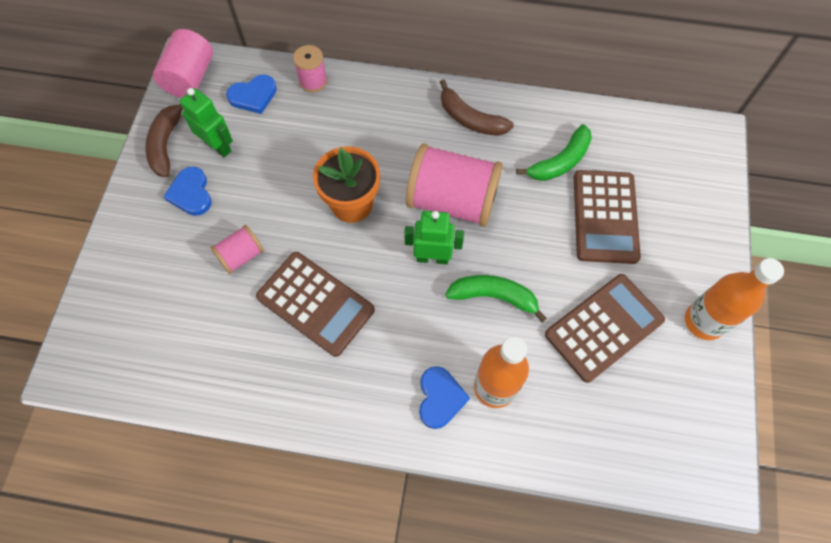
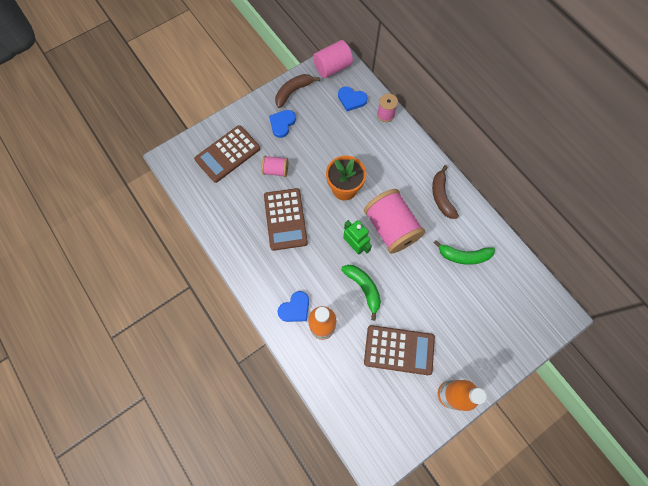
camera: 45 degrees right, 5 degrees up
green robot [180,88,233,158] -> none
brown calculator [574,170,641,264] -> brown calculator moved to [194,125,260,183]

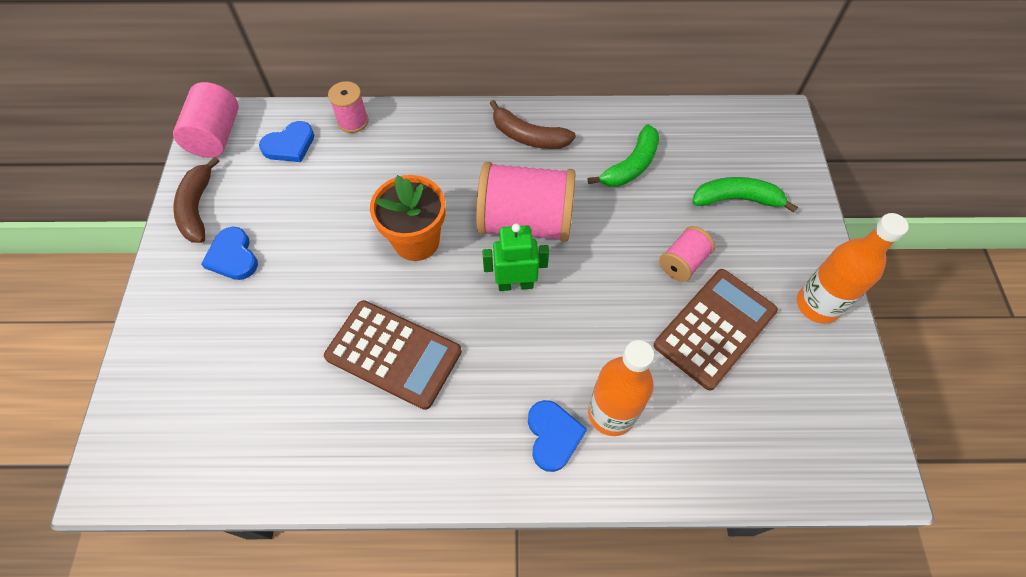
camera: 55 degrees left, 10 degrees down
brown calculator [194,125,260,183] -> none
pink spool [262,156,288,177] -> pink spool moved to [659,226,715,282]
green banana [341,265,381,320] -> green banana moved to [692,177,798,213]

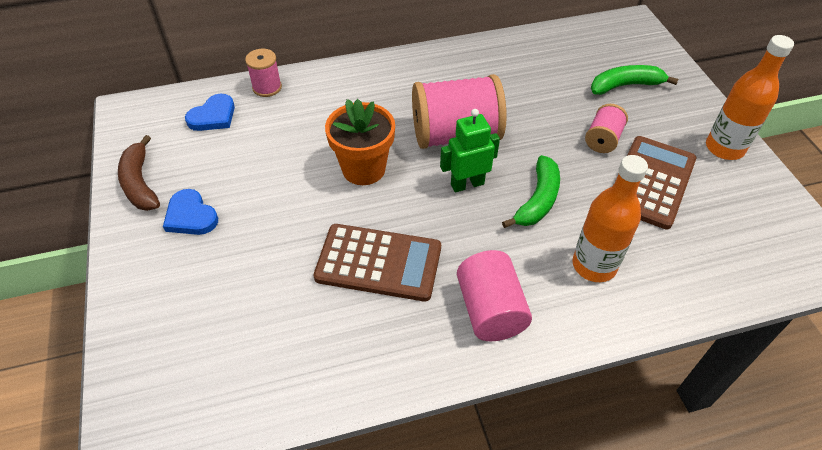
camera: 15 degrees left, 10 degrees down
pink cylinder [173,82,239,158] -> pink cylinder moved to [457,250,532,341]
brown banana [489,100,576,149] -> none
blue heart [528,400,587,472] -> none
green banana [588,124,659,187] -> green banana moved to [502,155,560,228]

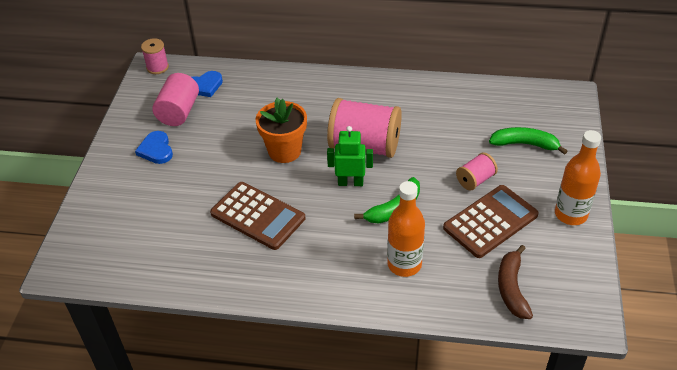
camera: 25 degrees right, 5 degrees down
brown banana [118,135,160,211] -> brown banana moved to [498,245,533,319]
pink spool [245,49,282,97] -> pink spool moved to [141,38,169,74]
pink cylinder [457,250,532,341] -> pink cylinder moved to [152,73,199,126]

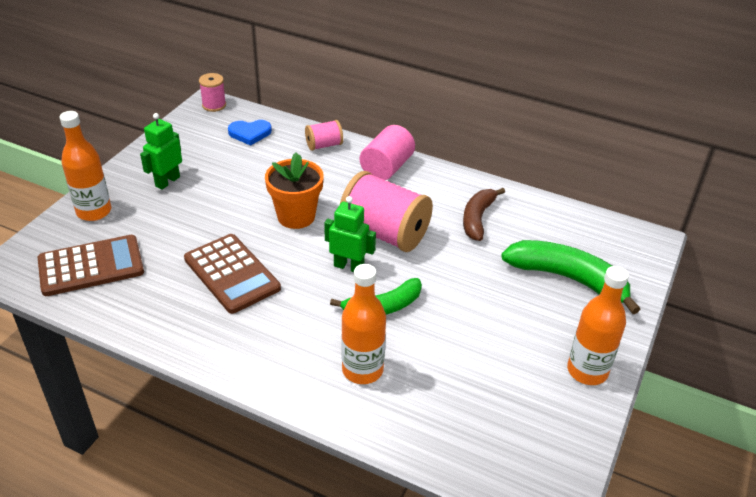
camera: 15 degrees right, 5 degrees down
blue heart [135,131,173,164] -> green robot [140,113,182,190]
pink cylinder [152,73,199,126] -> pink cylinder moved to [360,125,415,180]
brown calculator [443,185,539,258] -> brown calculator moved to [37,235,144,296]
pink spool [456,152,498,191] -> pink spool moved to [305,120,343,151]
green banana [489,127,567,155] -> green banana [501,240,641,314], size x1.54
brown banana [498,245,533,319] -> brown banana moved to [463,188,505,241]
none -> orange bottle [59,111,111,221]

